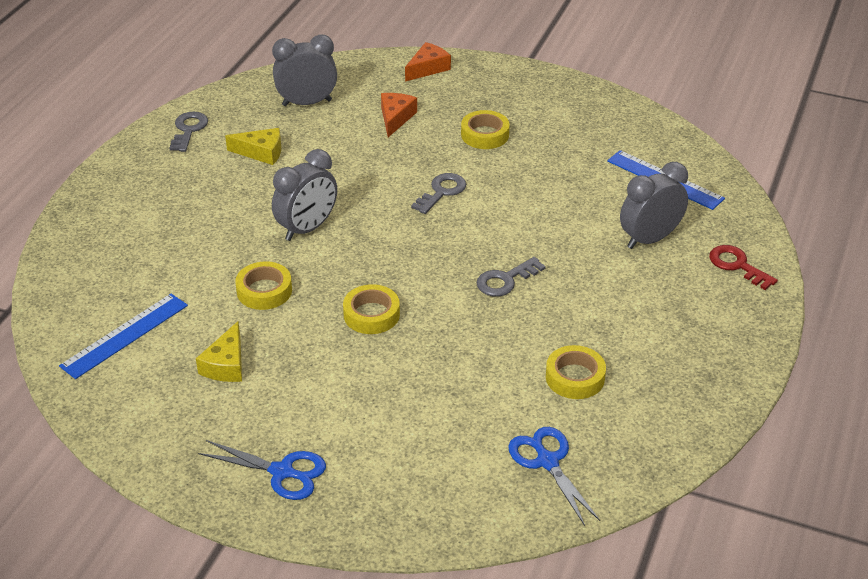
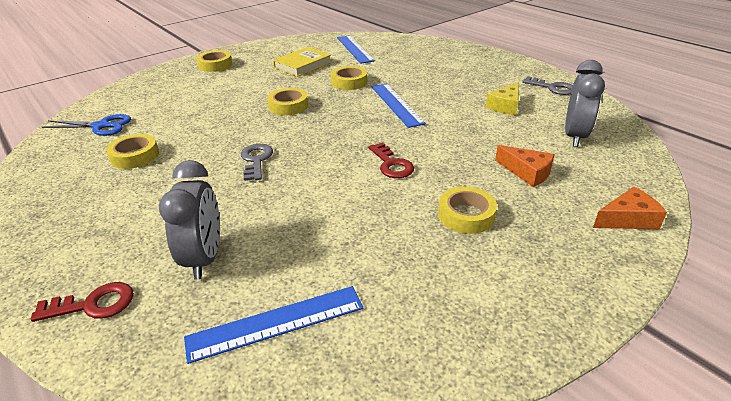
camera: 120 degrees right, 5 degrees down
yellow cheese [196,321,242,382] -> yellow book [273,47,332,77]
blue scissors [198,440,326,500] -> yellow tape [196,50,232,72]
grey clock [272,149,337,241] -> blue ruler [371,84,426,128]
orange cheese [405,42,451,82] -> orange cheese turned 90 degrees counterclockwise [593,187,667,229]
grey key [411,173,466,214] -> red key [368,142,414,178]

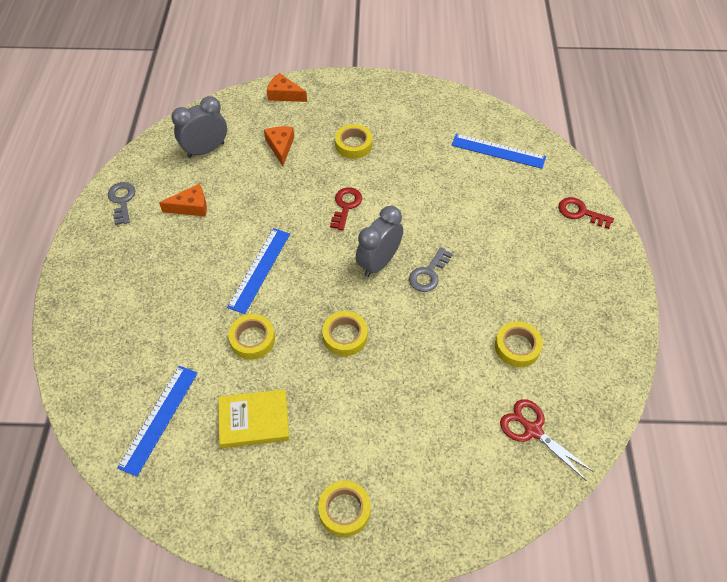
camera: 140 degrees left, 20 degrees up
blue scissors [42,114,131,136] -> red scissors [500,399,594,481]
grey clock [159,160,220,280] -> grey clock moved to [356,206,403,277]
yellow cheese [486,82,519,115] -> orange cheese [159,184,207,217]

